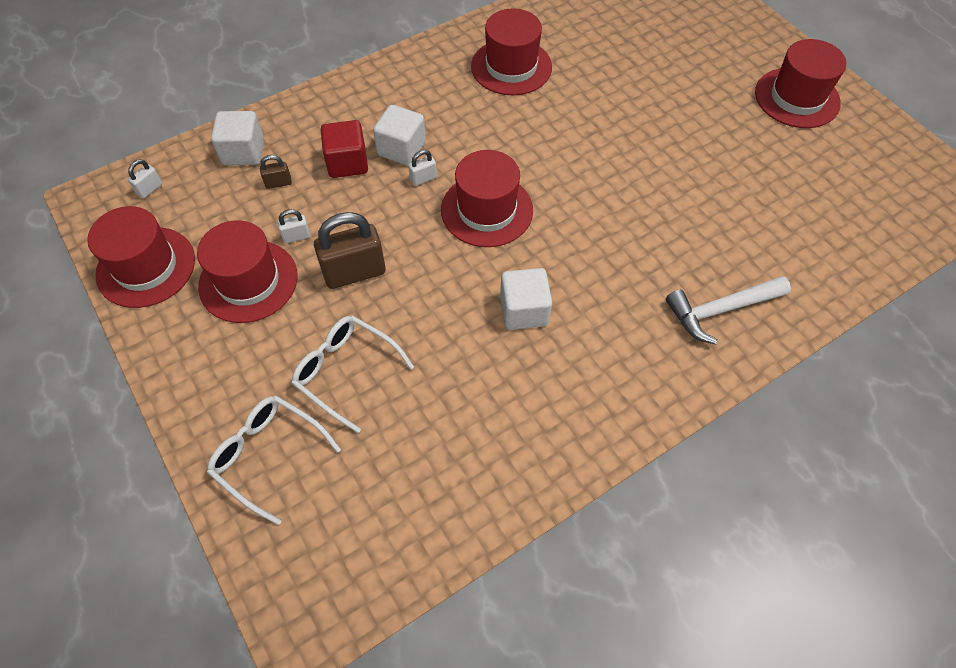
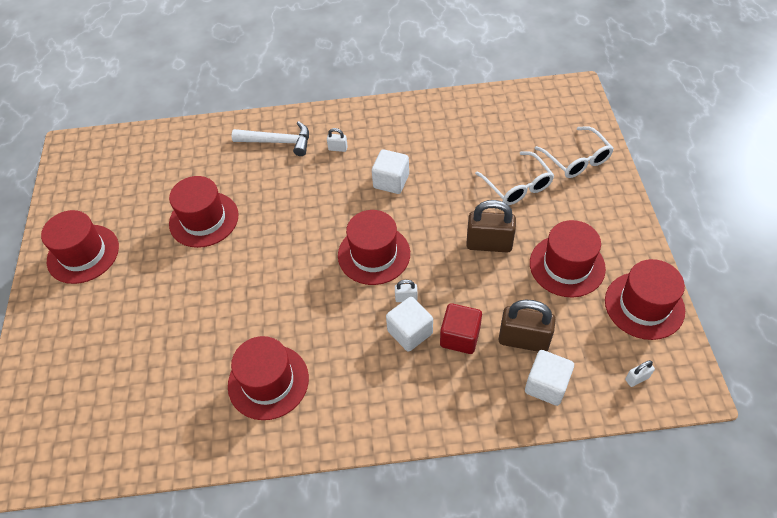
camera: 150 degrees left, 5 degrees down
brown padlock [260,155,292,189] -> brown padlock [498,300,556,352], size x2.15
white padlock [277,209,311,243] -> white padlock moved to [327,128,348,152]
none -> red hat [169,176,239,248]

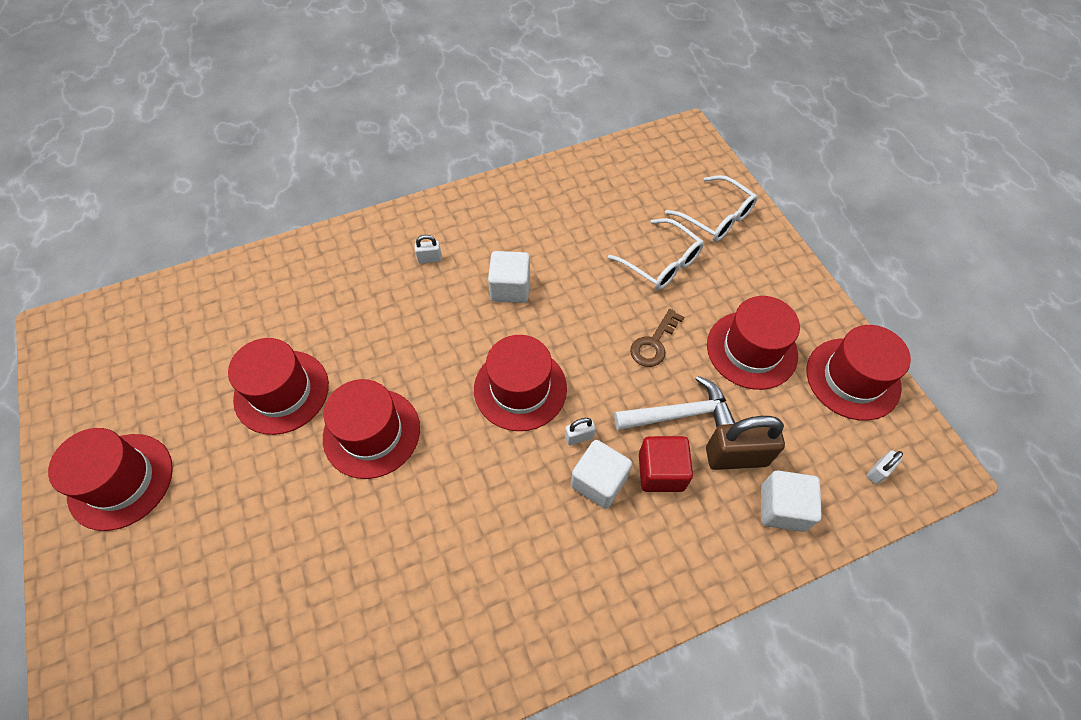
camera: 20 degrees left, 5 degrees up
red hat [228,336,309,420] -> red hat moved to [323,379,420,479]
white hammer [232,121,309,156] -> white hammer moved to [614,376,735,430]
brown padlock [466,200,516,253] -> brown key [630,309,684,367]

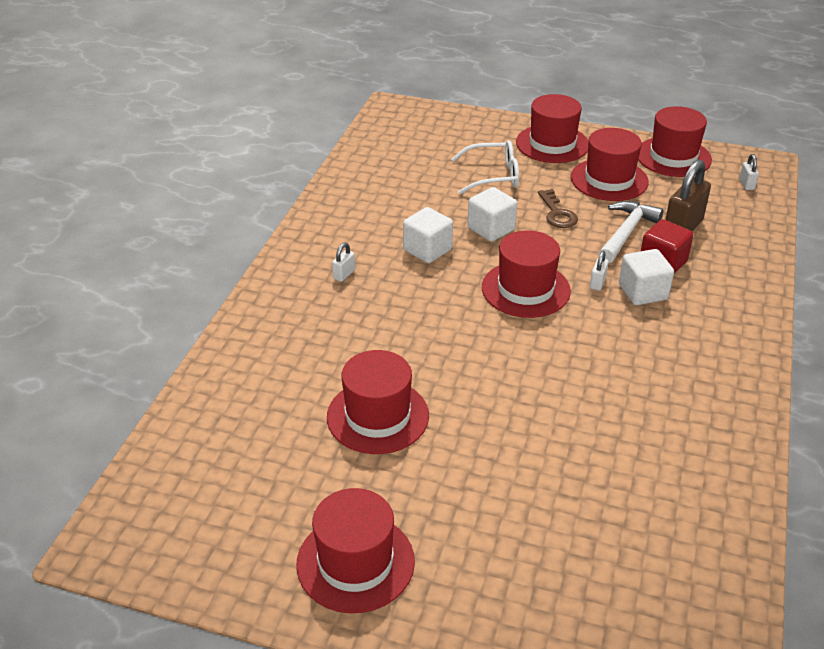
camera: 50 degrees left, 20 degrees down
red hat [323,379,420,479] -> red hat moved to [516,94,588,163]
white glasses [665,175,758,242] -> none
white cube [761,471,822,532] -> white cube moved to [467,187,517,242]

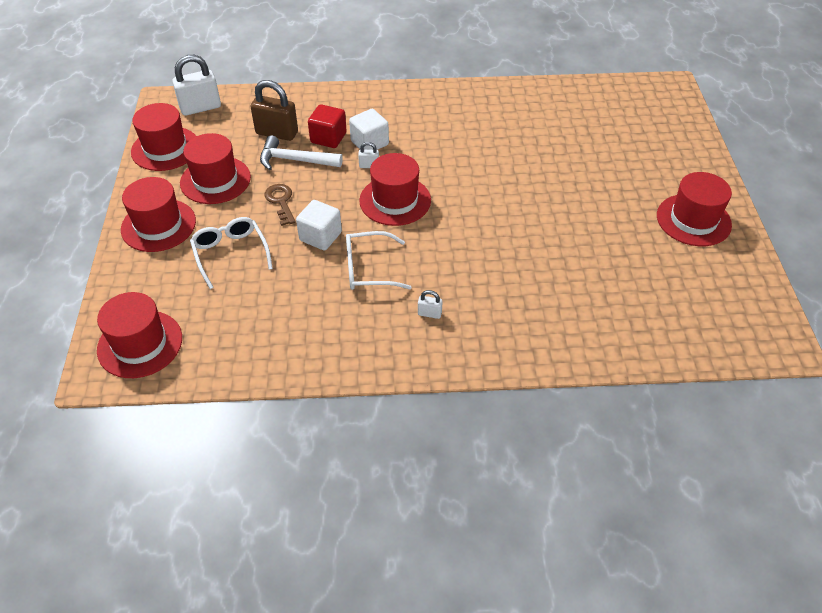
camera: 110 degrees left, 10 degrees up
red hat [327,350,429,454] -> red hat moved to [97,292,182,378]
white cube [403,207,453,263] -> white glasses [346,231,412,290]
brown key [538,189,578,228] -> brown key turned 75 degrees counterclockwise [264,184,295,226]
white padlock [739,154,759,190] -> white padlock [172,55,221,116], size x2.15

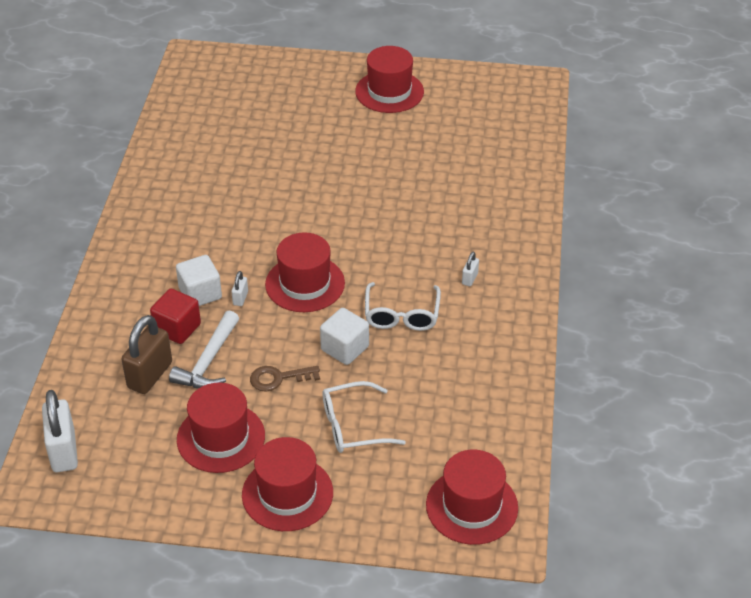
camera: 80 degrees left, 5 degrees down
red hat [131,103,196,171] -> none

